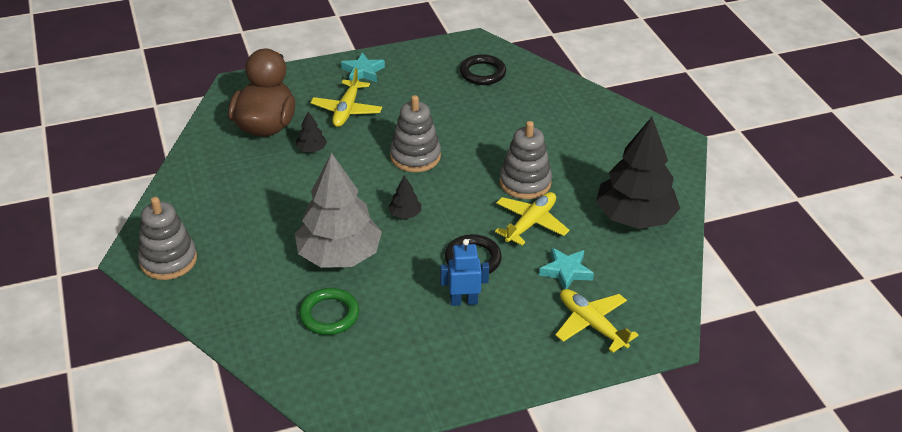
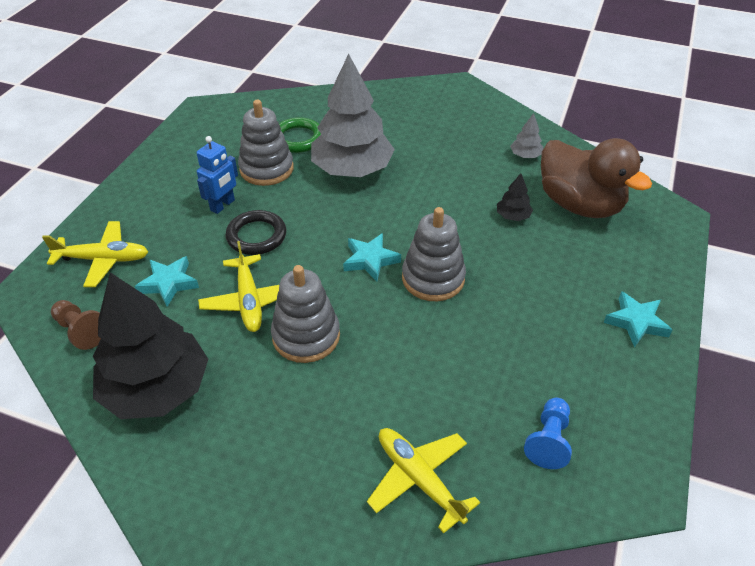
camera: 130 degrees right, 5 degrees up
grey stacking toy [138,197,197,280] -> grey stacking toy moved to [238,100,294,186]
yellow plane [310,68,382,127] -> yellow plane moved to [367,428,480,533]
black tree [388,175,421,219] -> none
black ring [460,54,506,85] -> blue pawn [524,398,572,469]
none -> brown pawn [51,300,101,350]
none -> turquoise star [343,233,401,282]
none -> grey tree [510,113,543,158]

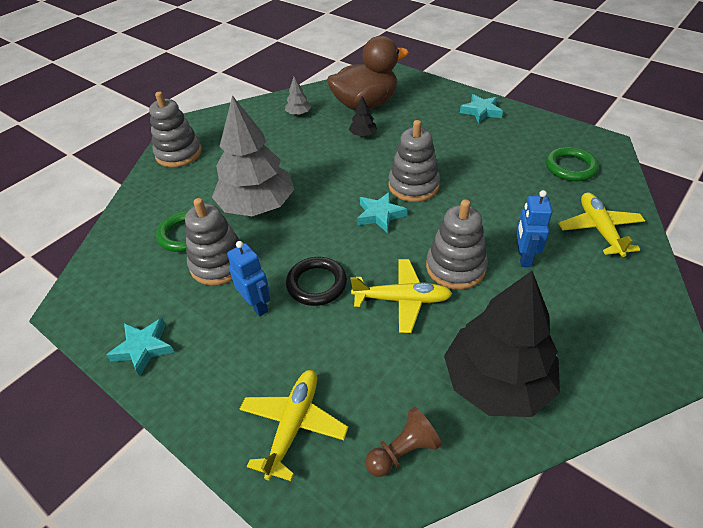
camera: 70 degrees left, 0 degrees up
turquoise star [135,256,199,307] -> turquoise star moved to [106,318,174,376]
yellow plane [367,428,480,533] -> yellow plane turned 105 degrees clockwise [558,193,645,257]
blue pawn [524,398,572,469] -> green ring [546,147,599,181]
none -> grey stacking toy [149,91,202,167]
none -> blue robot [516,190,552,267]

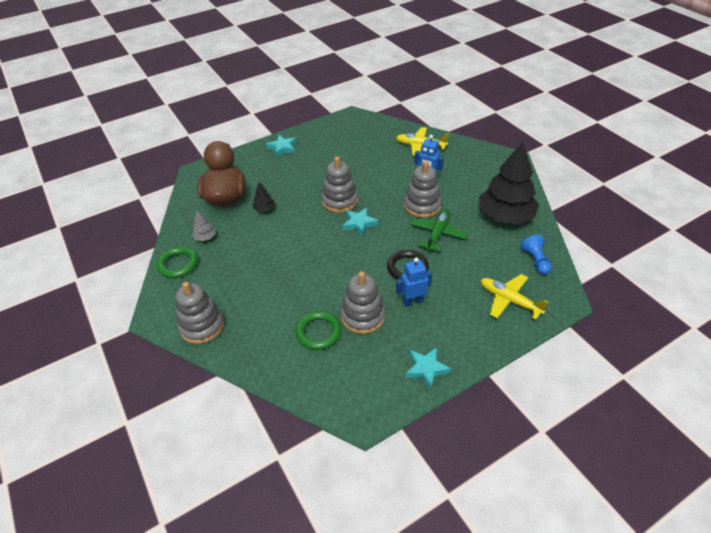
camera: 70 degrees left, 0 degrees up
grey tree [212,95,295,216] -> none
yellow plane [350,259,453,333] -> green plane [410,209,468,252]
brown pawn [365,407,442,477] -> blue pawn [520,235,552,275]
green ring [546,147,599,181] -> green ring moved to [156,246,198,278]

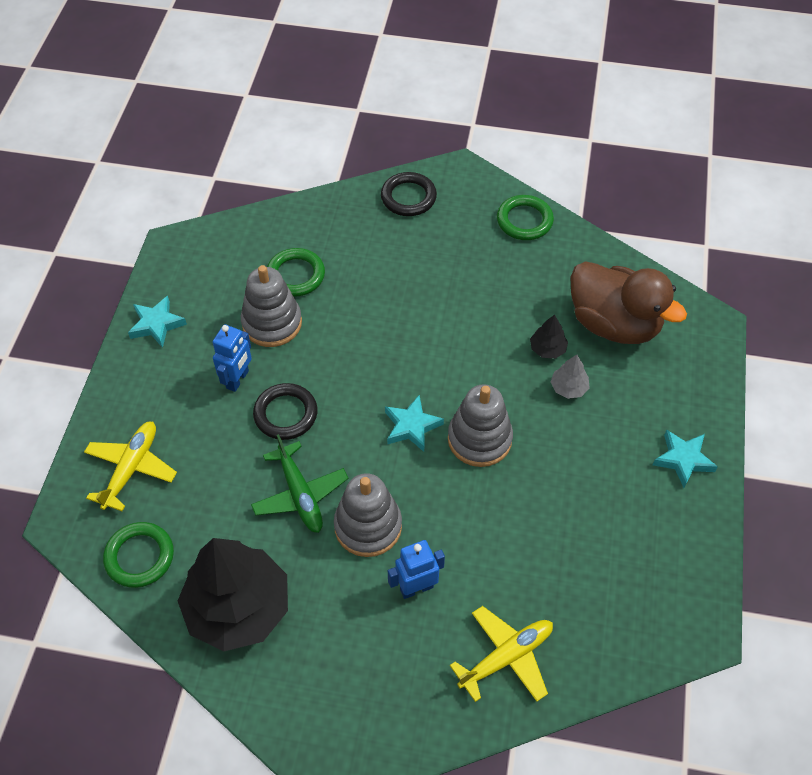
camera: 130 degrees right, 10 degrees up
grey stacking toy [176,282,224,344] -> black ring [381,172,437,216]
grey tree [192,211,216,241] -> grey tree moved to [551,355,590,399]
yellow plane [481,274,548,320] -> yellow plane turned 60 degrees counterclockwise [84,422,177,511]
blue pawn [520,235,552,275] -> green ring [103,522,174,588]

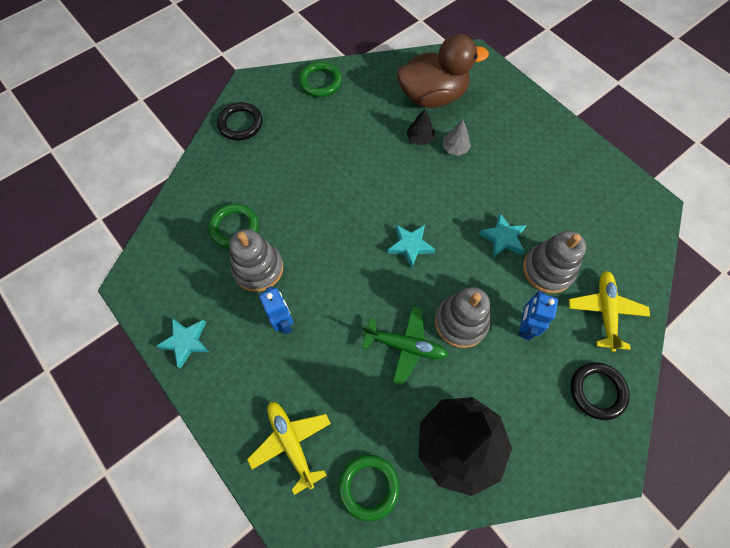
camera: 50 degrees left, 10 degrees up
black ring [253,383,317,440] -> black ring moved to [571,362,630,420]
grey stacking toy [448,384,513,467] -> grey stacking toy moved to [523,231,586,293]
turquoise star [653,430,718,488] -> turquoise star moved to [479,213,527,258]

